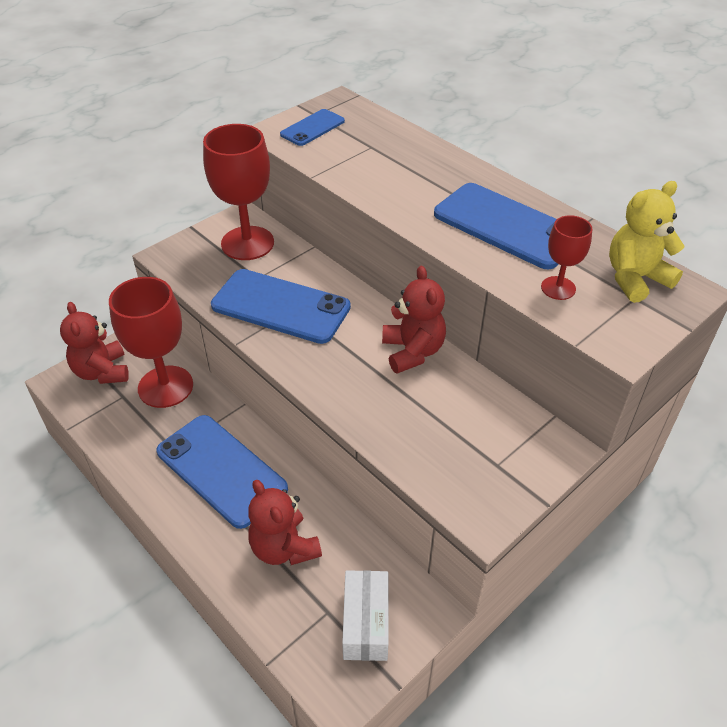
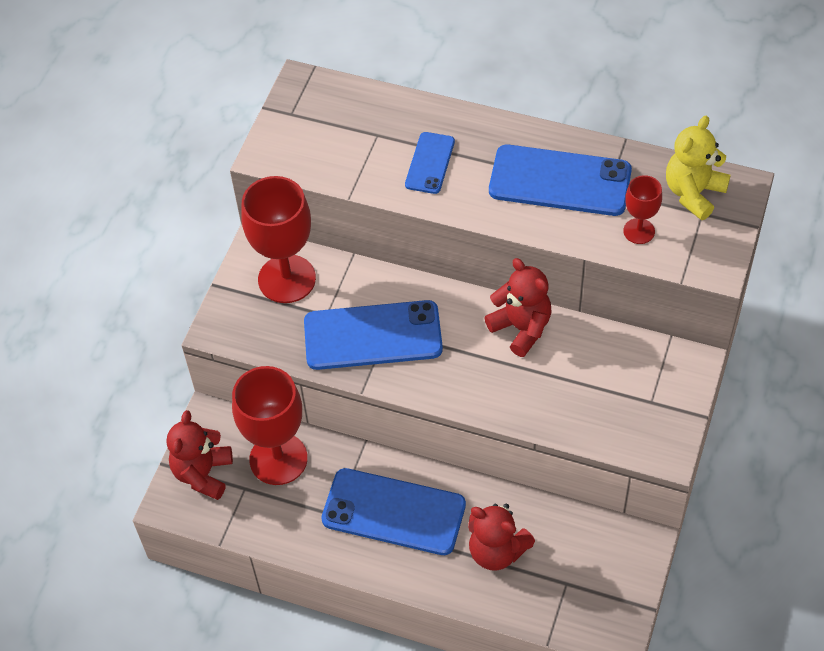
camera: 25 degrees left, 10 degrees up
red teddy bear [60,302,129,384] -> red teddy bear turned 60 degrees clockwise [167,410,233,500]
blue phone [280,109,345,146] -> blue phone moved to [405,132,455,194]
white box [342,570,388,661] -> none

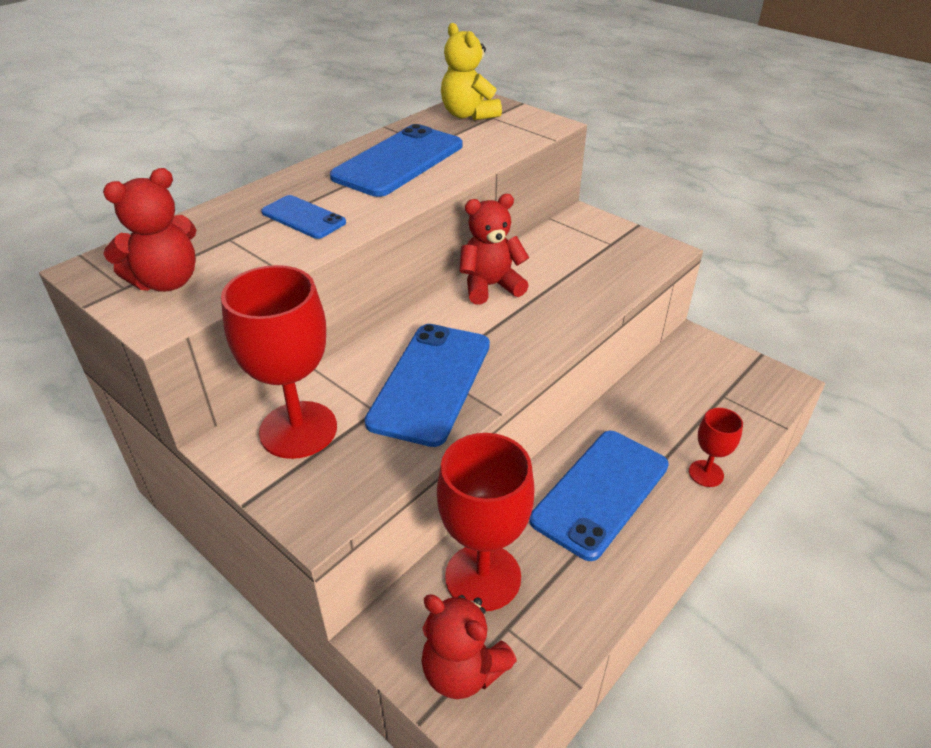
camera: 70 degrees left, 15 degrees down
red teddy bear [468,504,535,571] -> red teddy bear moved to [103,168,196,292]
red goblet [623,175,662,244] -> red goblet moved to [689,408,743,487]

